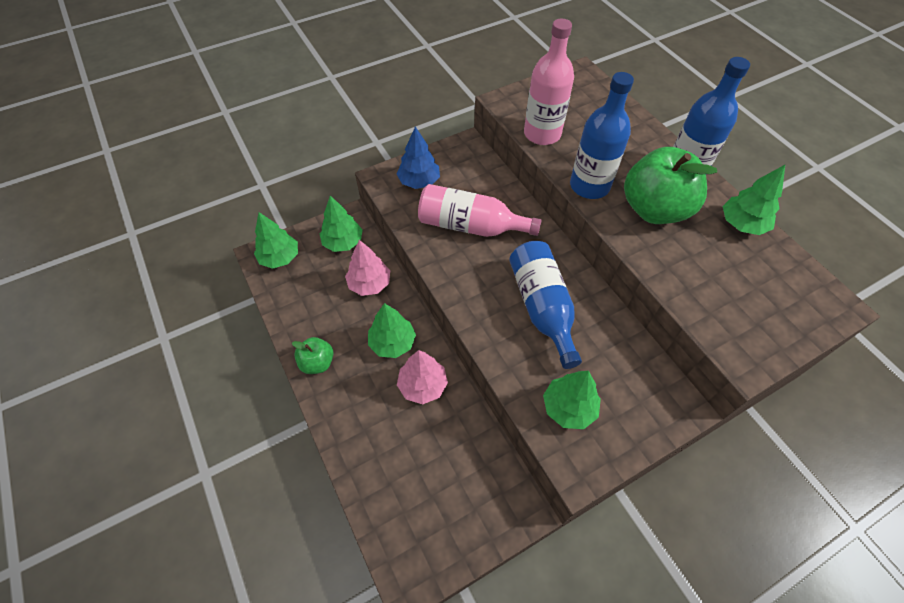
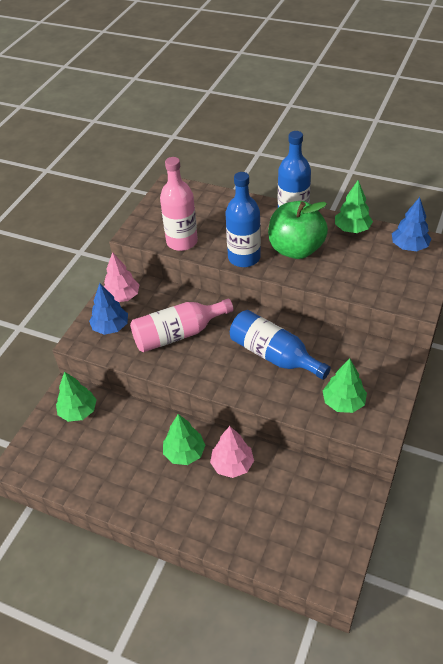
camera: 35 degrees left, 10 degrees down
green tree [254,212,298,269] -> none
green apple [292,337,333,374] -> none
pink tree [345,240,390,296] -> pink tree moved to [104,252,140,302]
none -> blue tree [392,197,431,251]

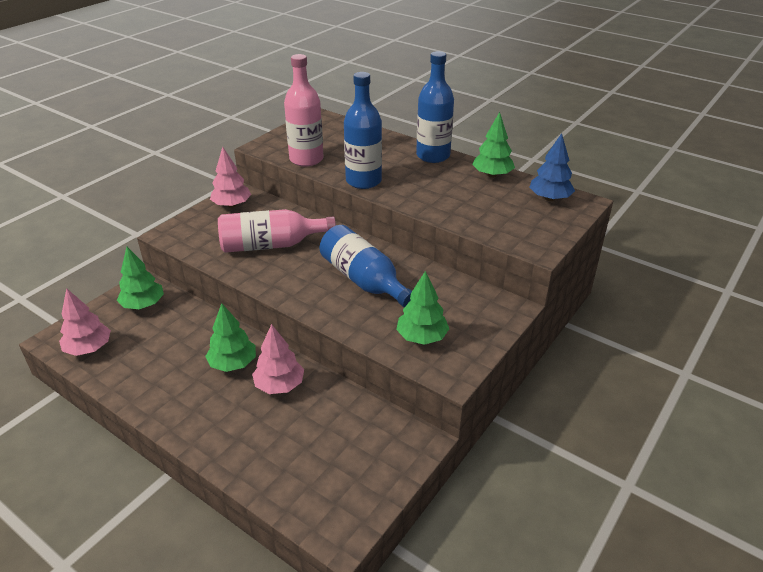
camera: 10 degrees right, 10 degrees down
blue tree [89,283,128,335] -> none
green apple [268,201,328,259] -> none
none -> pink tree [59,288,111,356]

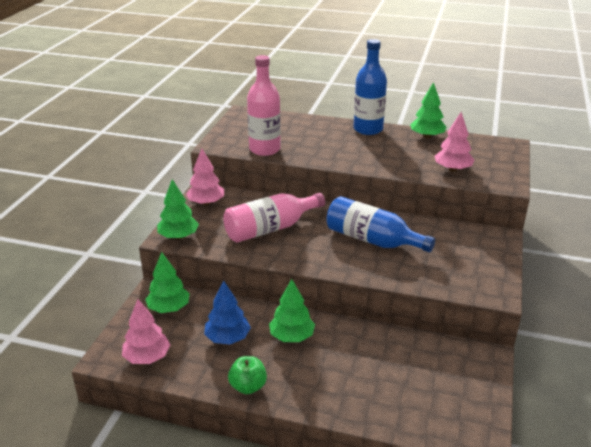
camera: 20 degrees left, 5 degrees down
pink tree [252,324,304,394] -> pink tree moved to [435,112,474,172]
blue bottle [344,72,382,189] -> none
green tree [396,271,449,345] -> green tree moved to [157,179,199,239]
blue tree [529,133,575,201] -> blue tree moved to [204,280,251,344]
none -> green apple [228,356,267,394]

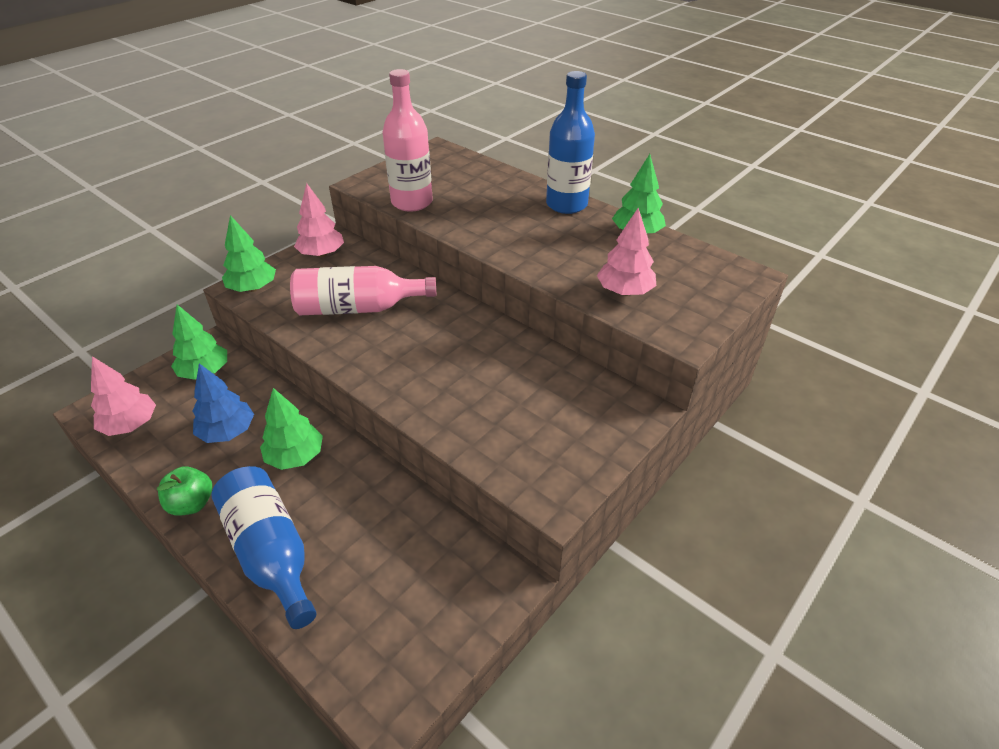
camera: 25 degrees right, 10 degrees up
blue bottle [326,196,435,252] -> blue bottle moved to [211,466,317,629]

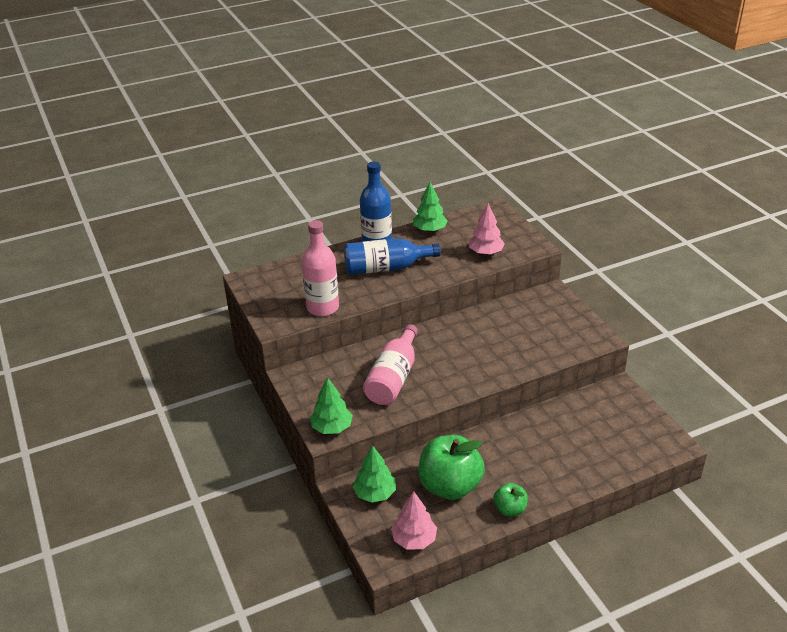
camera: 65 degrees left, 5 degrees down
blue tree [193,363,254,443] -> green apple [418,435,485,500]
blue bottle [211,466,317,629] -> blue bottle moved to [344,238,441,275]
green tree [260,388,323,470] -> none
pink tree [294,183,344,257] -> none

